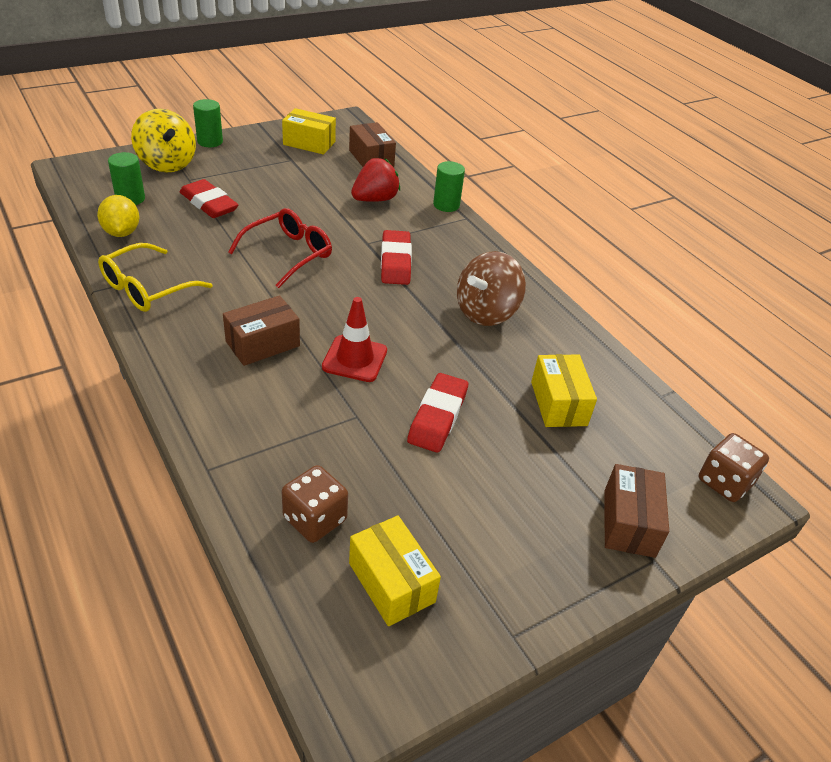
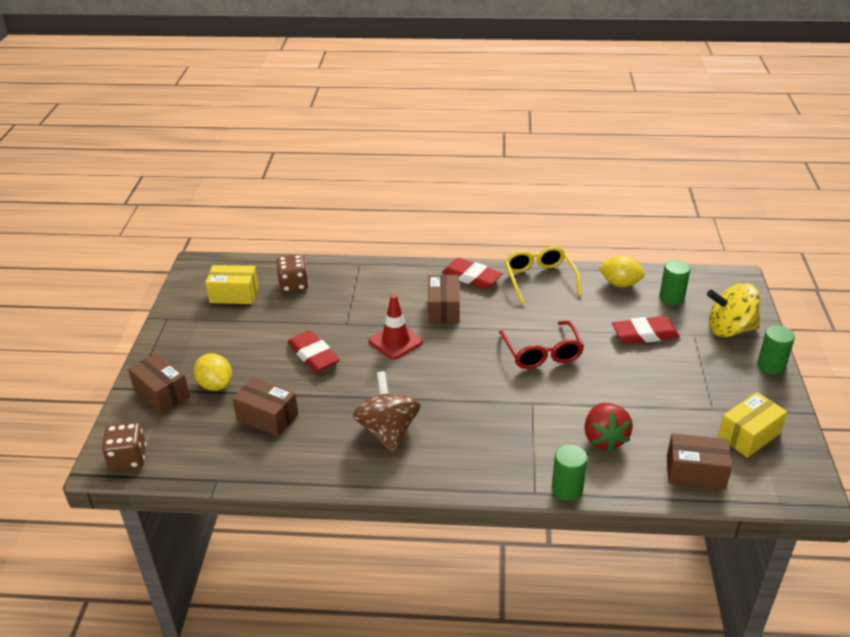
camera: 130 degrees right, 5 degrees down
red eraser [381,230,412,285] -> red eraser moved to [442,258,503,289]
yellow box [531,354,597,427] -> brown box [232,377,298,437]
none -> yellow lemon [194,353,232,391]

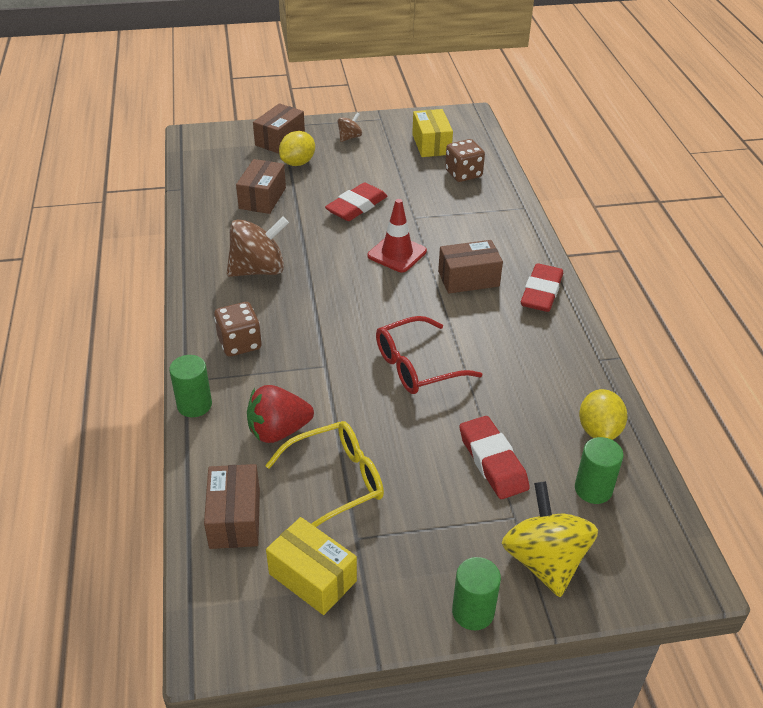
camera: 75 degrees right, 5 degrees up
brown dice [102,422,146,471] -> brown dice moved to [214,302,262,356]
yellow glasses [505,246,581,305] -> yellow glasses moved to [265,421,384,527]
none -> brown spinning top [337,113,362,142]

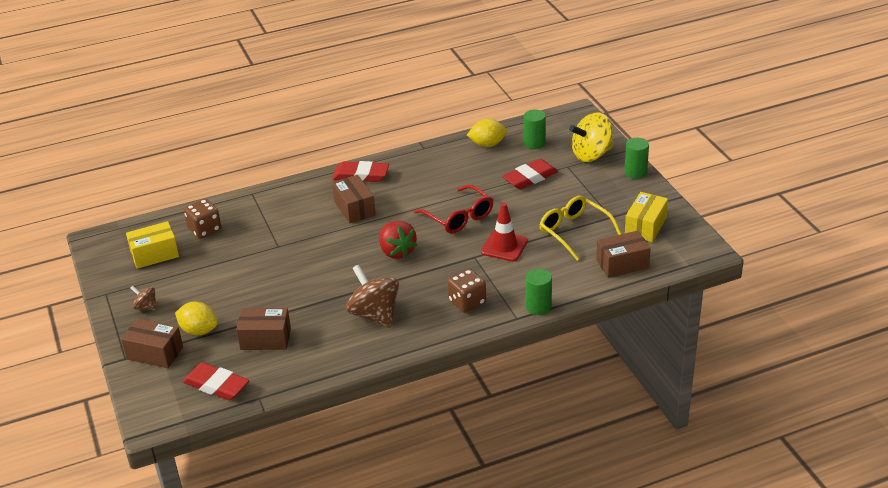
camera: 100 degrees left, 5 degrees down
red strawberry [247,385,314,443] -> red strawberry moved to [379,221,417,259]
red eraser [325,182,387,221] -> red eraser moved to [183,362,249,400]
red traffic cone [367,199,427,272] -> red traffic cone moved to [481,203,528,261]

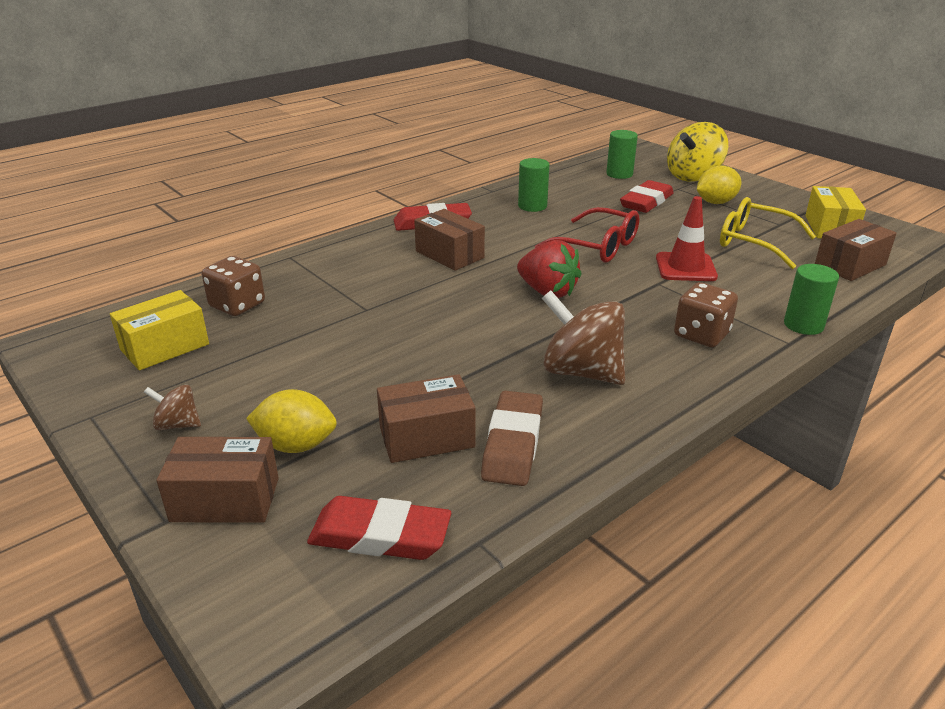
camera: 20 degrees left, 5 degrees down
yellow lemon [467,119,507,147] -> yellow lemon moved to [697,165,742,204]
green cylinder [624,138,649,179] -> green cylinder moved to [518,158,550,212]
none -> brown eraser [481,391,543,486]

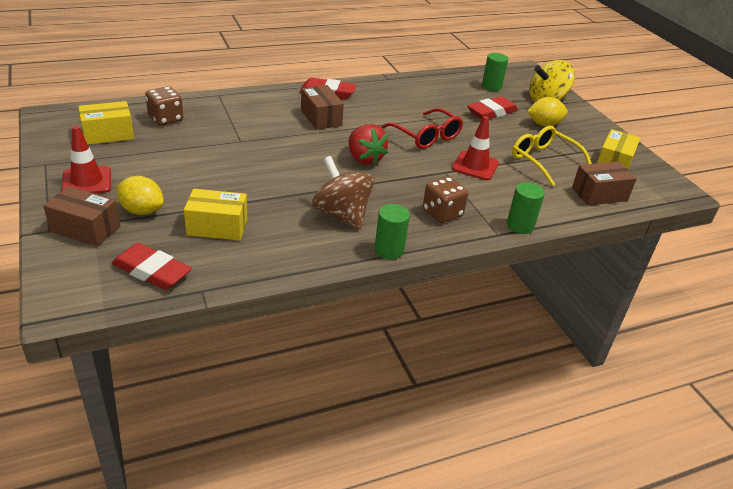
camera: 15 degrees right, 5 degrees up
brown spinning top [144,385,201,430] -> red traffic cone [61,126,111,194]
brown box [377,374,475,463] -> yellow box [184,189,247,240]
brown eraser [481,391,543,486] -> none
green cylinder [518,158,550,212] -> green cylinder moved to [375,204,410,259]

